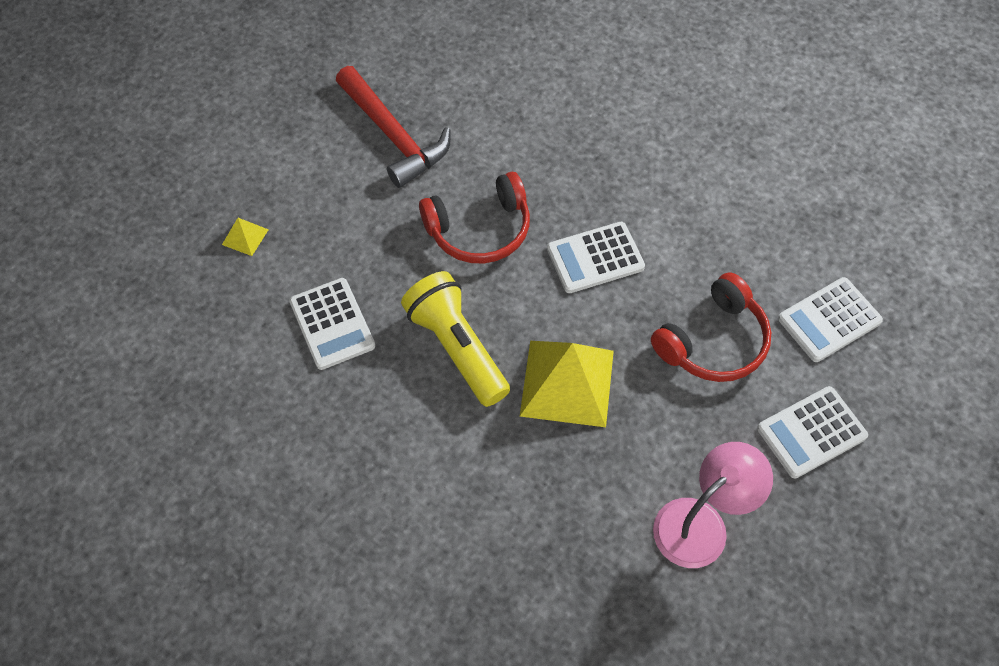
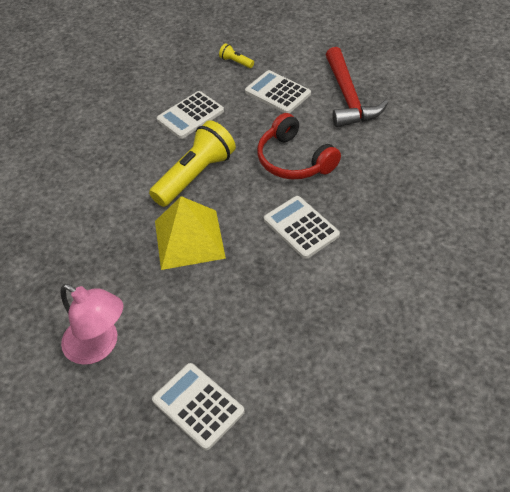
camera: 75 degrees right, 10 degrees down
yellow pyramid [222,218,269,256] -> yellow flashlight [219,43,254,68]
red hammer [336,66,451,188] -> red hammer turned 45 degrees counterclockwise [326,47,388,127]
red headphones [651,272,771,382] -> none
white calculator [778,277,883,362] -> white calculator moved to [245,70,311,113]

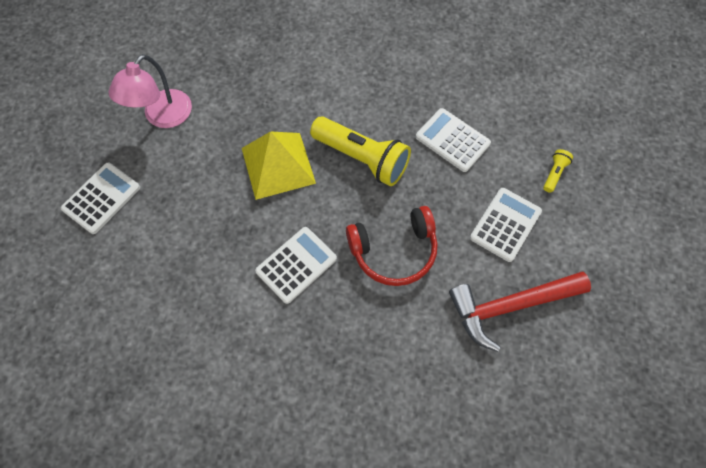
camera: 80 degrees right, 15 degrees up
red headphones [257,113,341,179] -> red headphones turned 150 degrees counterclockwise [346,206,437,286]

